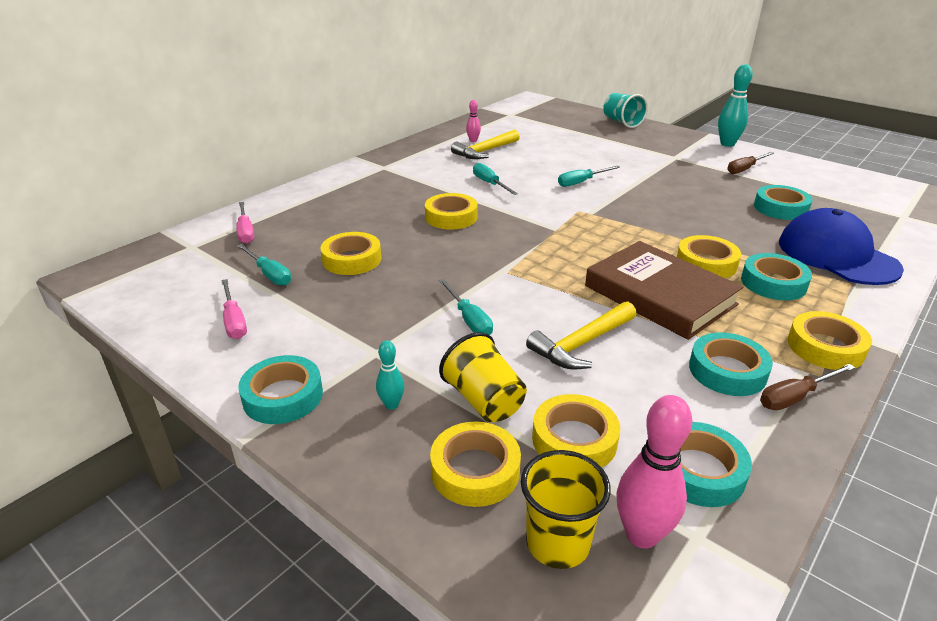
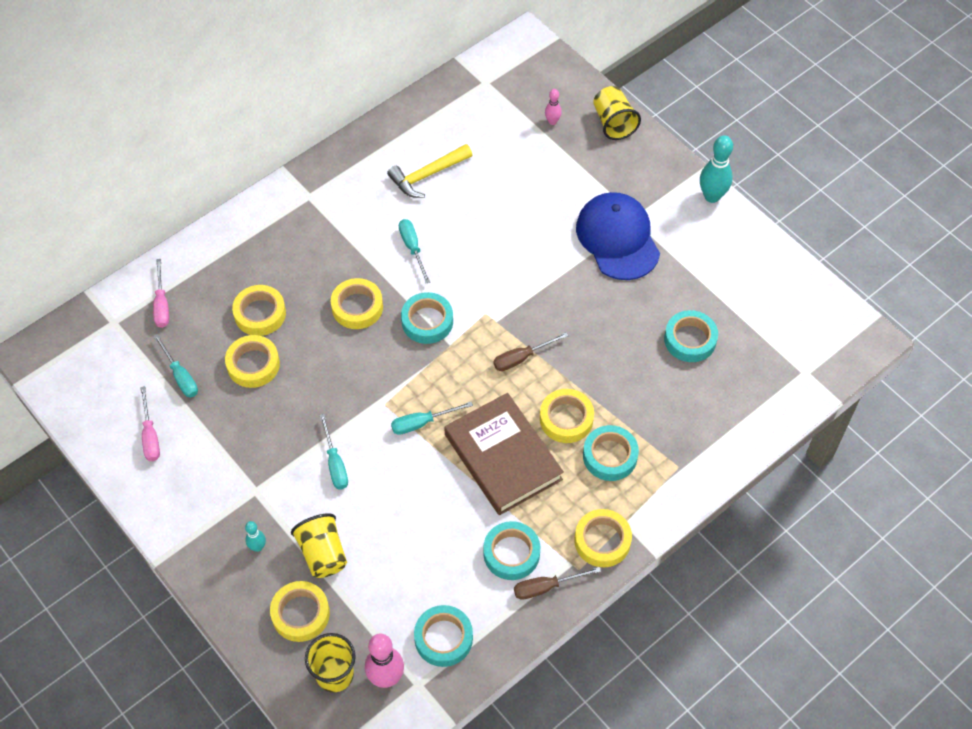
camera: 10 degrees right, 25 degrees up
turquoise tape [238,355,323,424] -> turquoise tape moved to [401,292,453,344]
pink bowling pin [466,100,481,142] -> pink bowling pin moved to [545,89,562,125]
yellow hammer [526,301,636,370] -> none
yellow tape [532,394,620,468] -> yellow tape moved to [232,285,286,336]
turquoise screwdriver [558,166,620,187] -> turquoise screwdriver moved to [391,402,473,435]
turquoise cup [603,93,648,128] -> yellow cup [593,86,641,140]
brown screwdriver [727,152,774,174] -> brown screwdriver moved to [493,332,569,371]
blue cap [779,208,904,285] -> blue cap moved to [576,192,660,280]

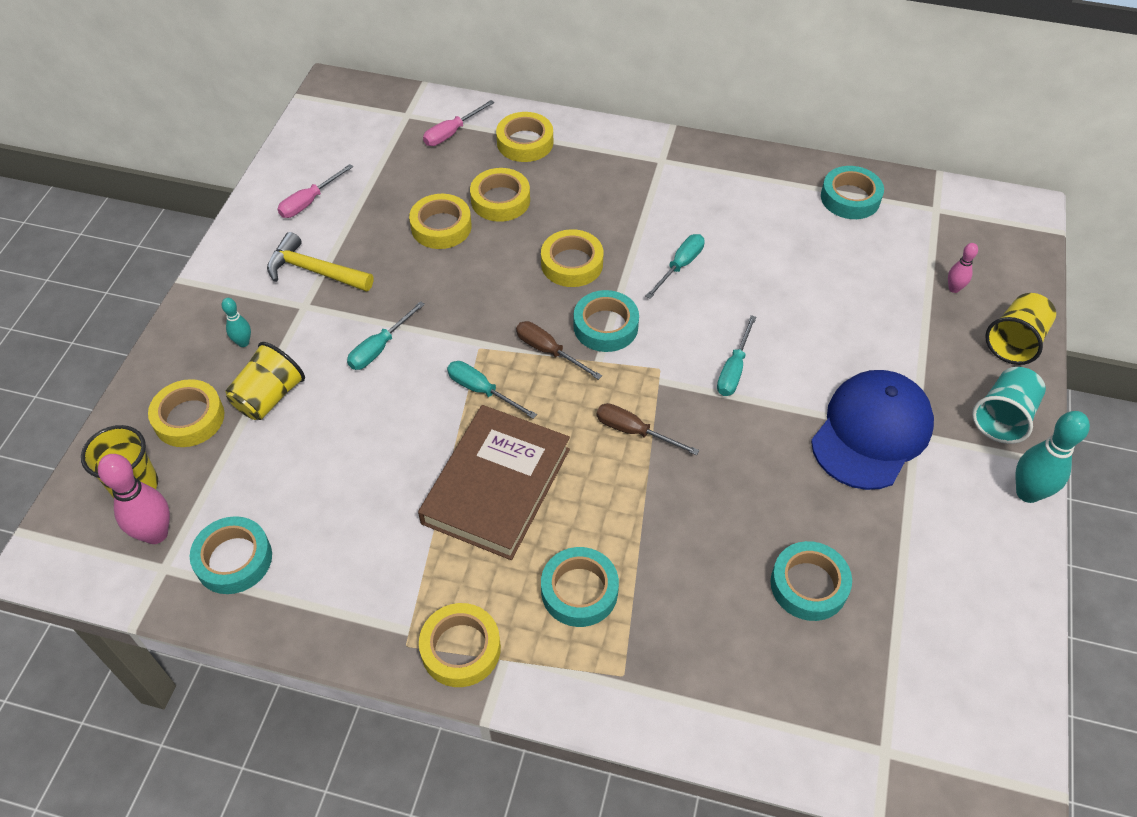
camera: 55 degrees right, 5 degrees down
turquoise screwdriver [154,334,198,397] -> turquoise screwdriver moved to [717,315,756,396]
yellow hammer [387,144,472,198] -> yellow hammer moved to [267,232,374,292]
turquoise tape [483,521,540,580] -> turquoise tape moved to [821,166,884,219]
brown screwdriver [514,567,601,600] -> brown screwdriver moved to [516,321,602,380]
yellow tape [540,389,594,443] -> yellow tape moved to [496,112,553,162]
none -> turquoise cup [972,367,1046,444]

